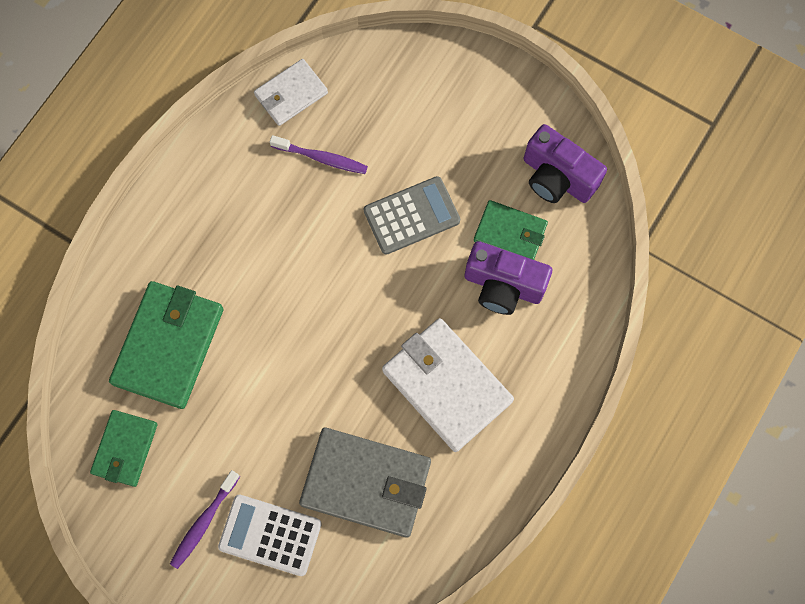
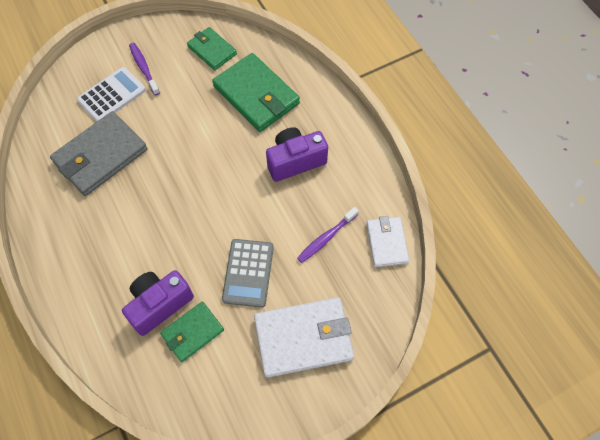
camera: 120 degrees right, 10 degrees down
white wallet [382,318,514,452] -> white wallet moved to [254,297,354,378]
purple camera [524,124,607,203] -> purple camera moved to [266,127,328,182]

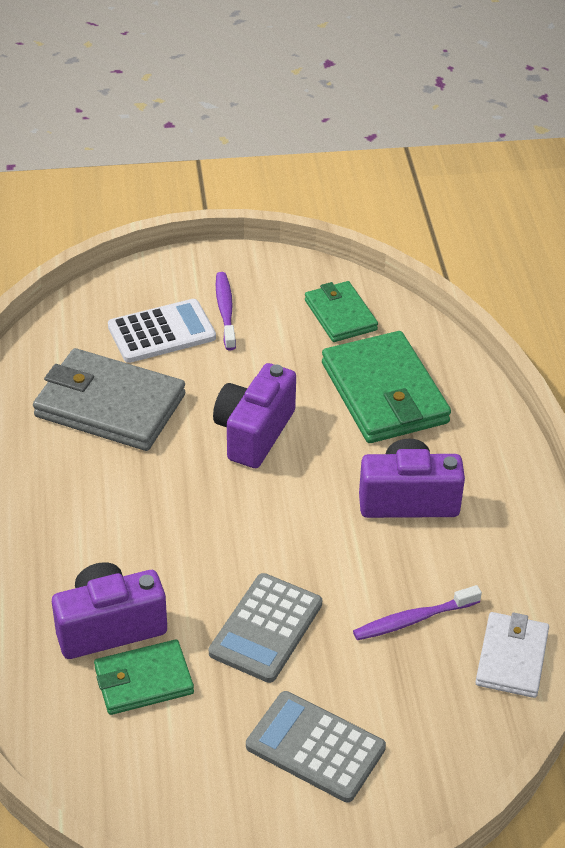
camera: 20 degrees right, 20 degrees down
grey wallet [50,111,147,196] -> grey wallet turned 45 degrees clockwise [33,348,186,451]
white wallet [254,297,354,378] -> grey calculator [246,691,386,802]
none -> purple camera [213,363,296,468]

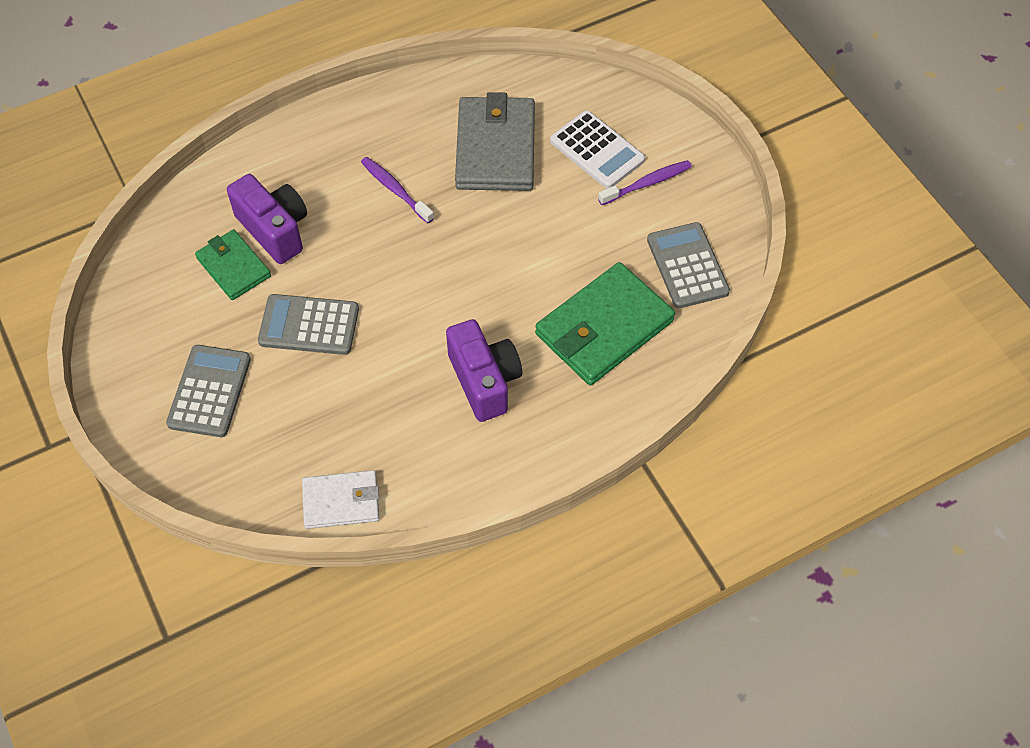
camera: 70 degrees right, 15 degrees up
purple camera [213,363,296,468] -> none
green wallet [305,281,378,342] -> grey calculator [647,222,730,308]
purple toothbrush [353,585,482,640] -> purple toothbrush moved to [361,157,434,223]

